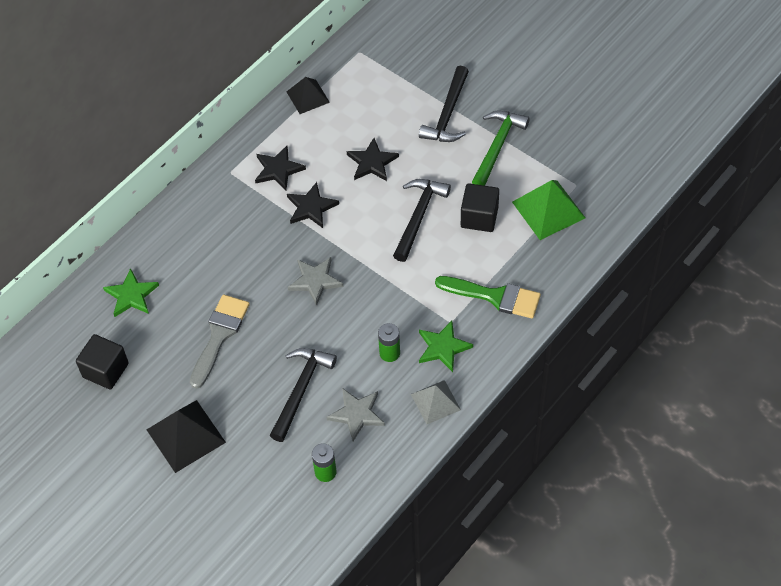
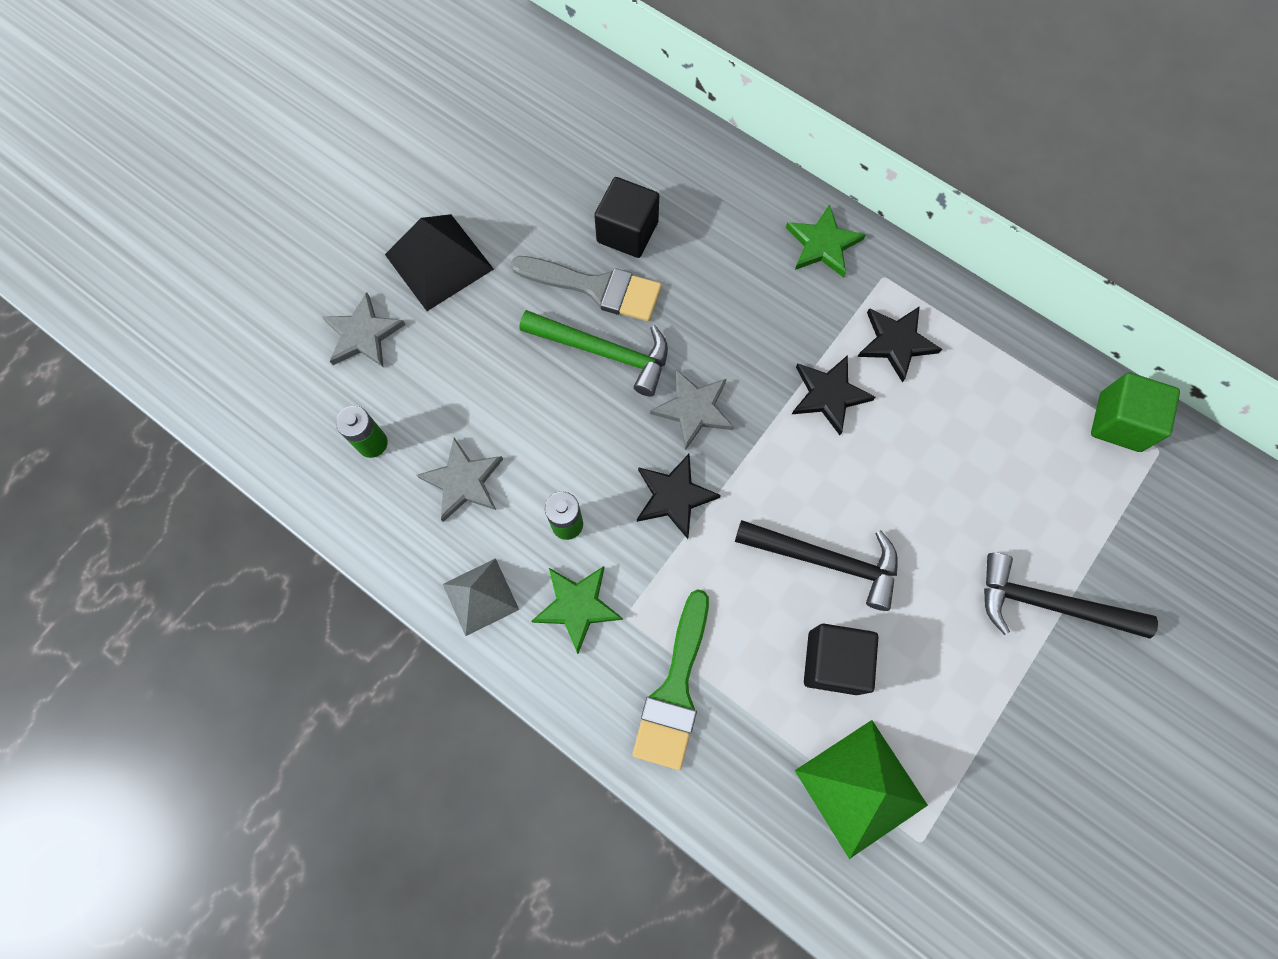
camera: 85 degrees right, 15 degrees up
black cube [76,334,129,390] -> black cube moved to [594,177,659,258]
green star [103,268,159,317] -> green star moved to [786,204,866,277]
black hammer [270,348,337,442] -> none
black pyramid [286,77,330,114] -> none
black star [347,138,399,181] -> black star moved to [637,454,721,539]
green hammer [472,110,530,186] -> green hammer moved to [519,310,668,396]
none -> grey star [322,292,406,368]
none -> green cube [1091,372,1180,452]

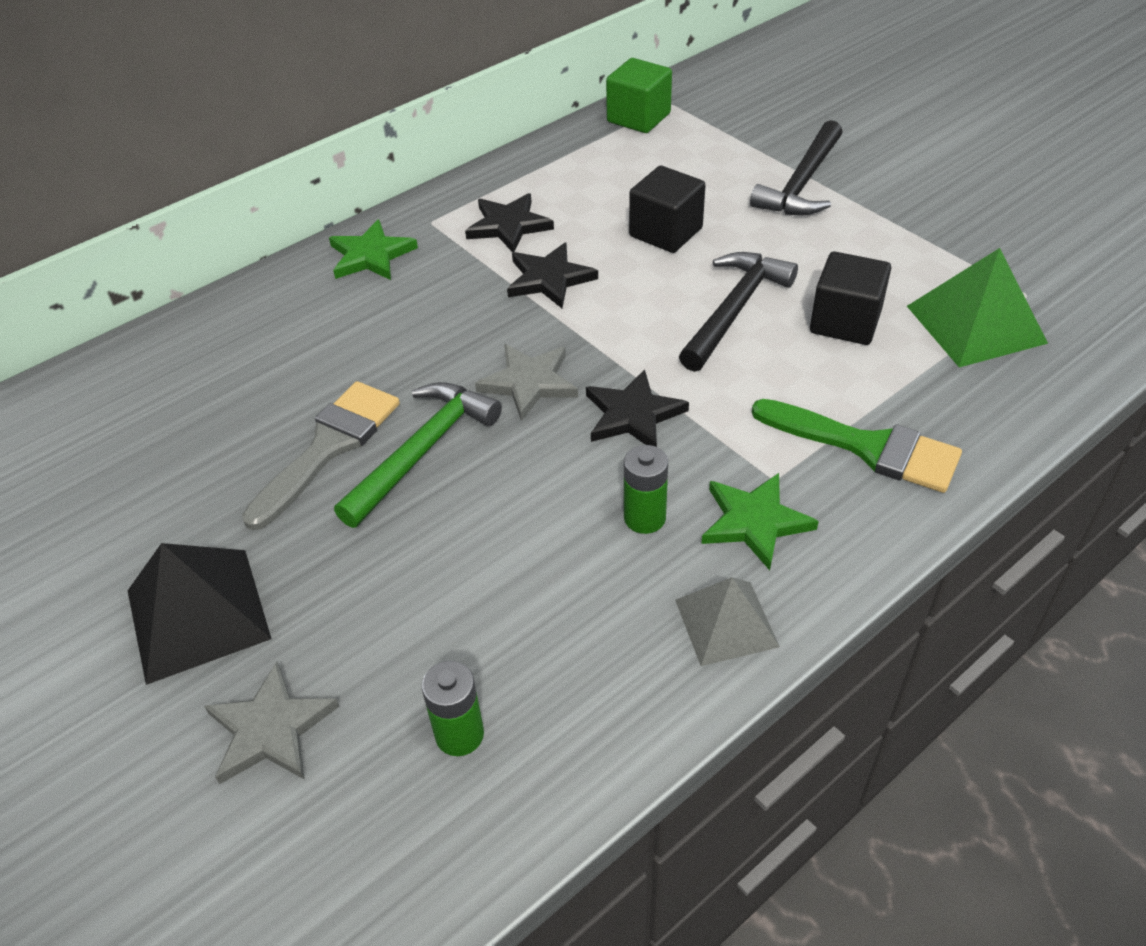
camera: 75 degrees left, 25 degrees down
grey star [417,438,503,522] -> none
black cube [594,177,659,258] -> black cube moved to [629,166,705,253]

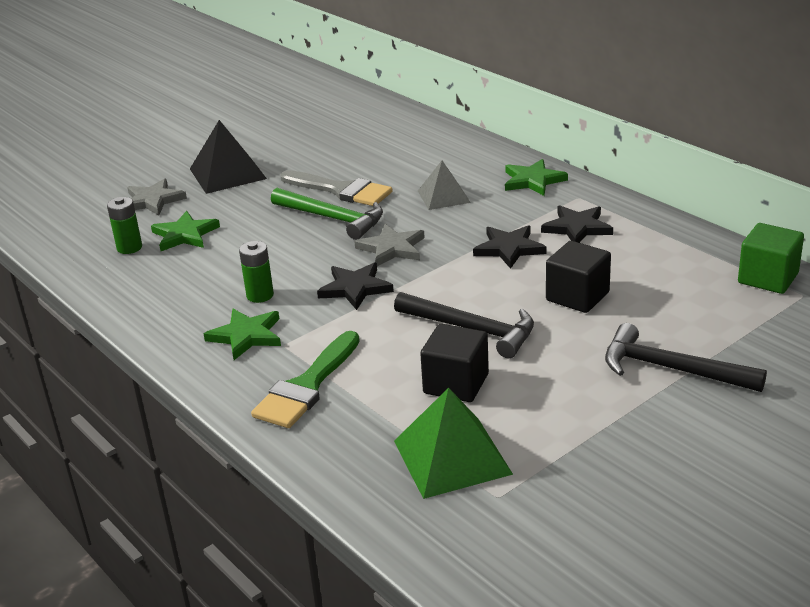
camera: 90 degrees right, 15 degrees down
grey pyramid [675,577,780,666] -> grey pyramid moved to [418,161,471,210]
none -> green star [151,211,220,251]

